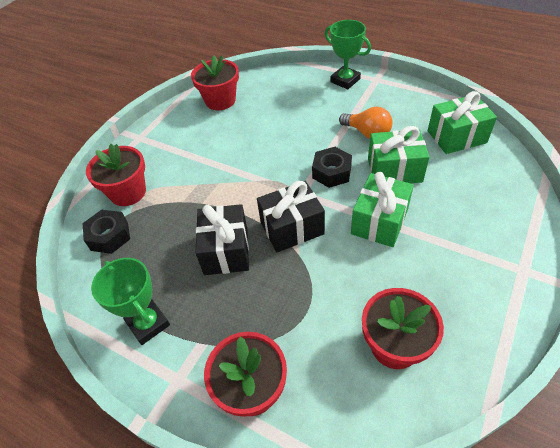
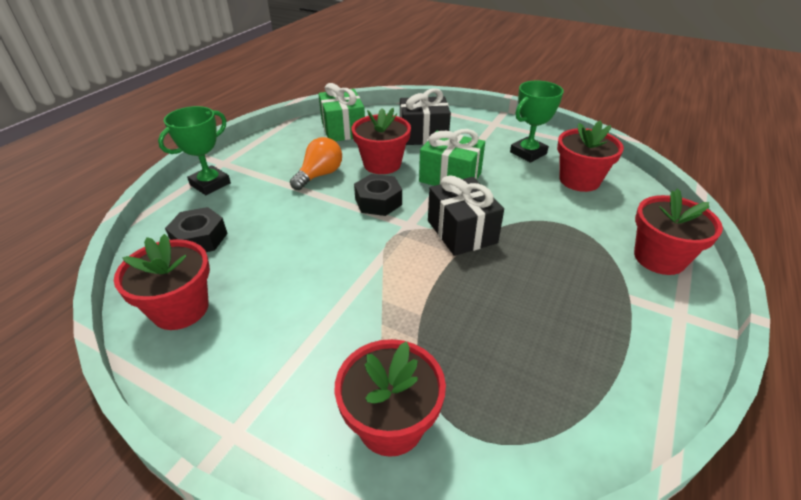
camera: 95 degrees left, 10 degrees down
black nut [83,210,130,254] -> black nut moved to [165,207,228,252]
green trophy [91,258,170,345] -> green trophy moved to [510,81,564,163]
black gift [195,204,249,275] -> black gift moved to [400,88,451,145]
green gift [368,126,429,183] -> red flower pot [351,108,411,174]

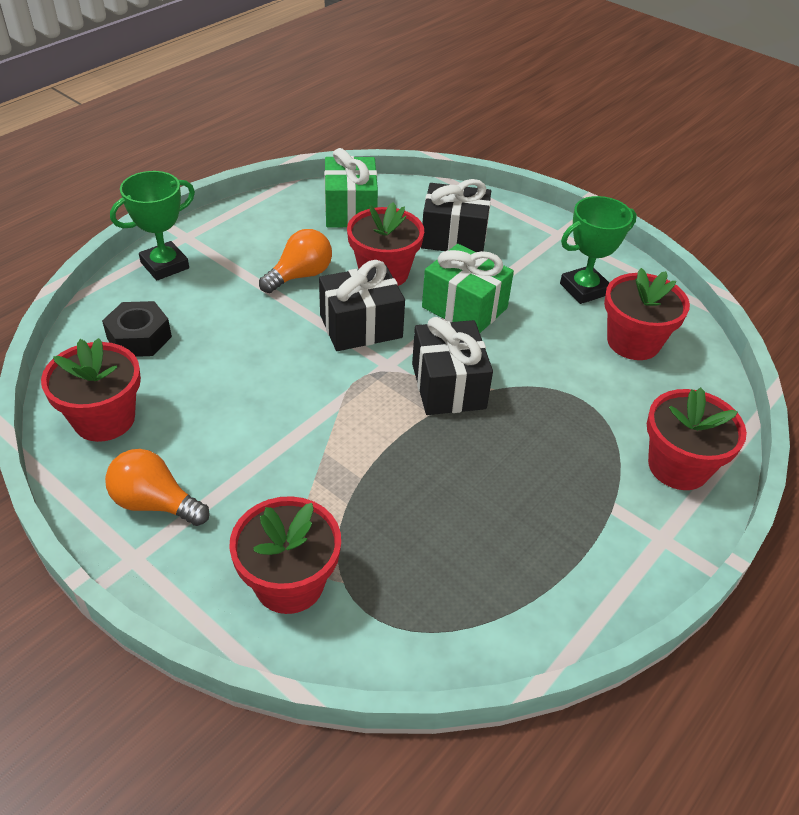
camera: 10 degrees right, 5 degrees up
black nut [354,174,402,216] -> black gift [319,260,405,351]
none -> orange light bulb [105,449,210,526]

